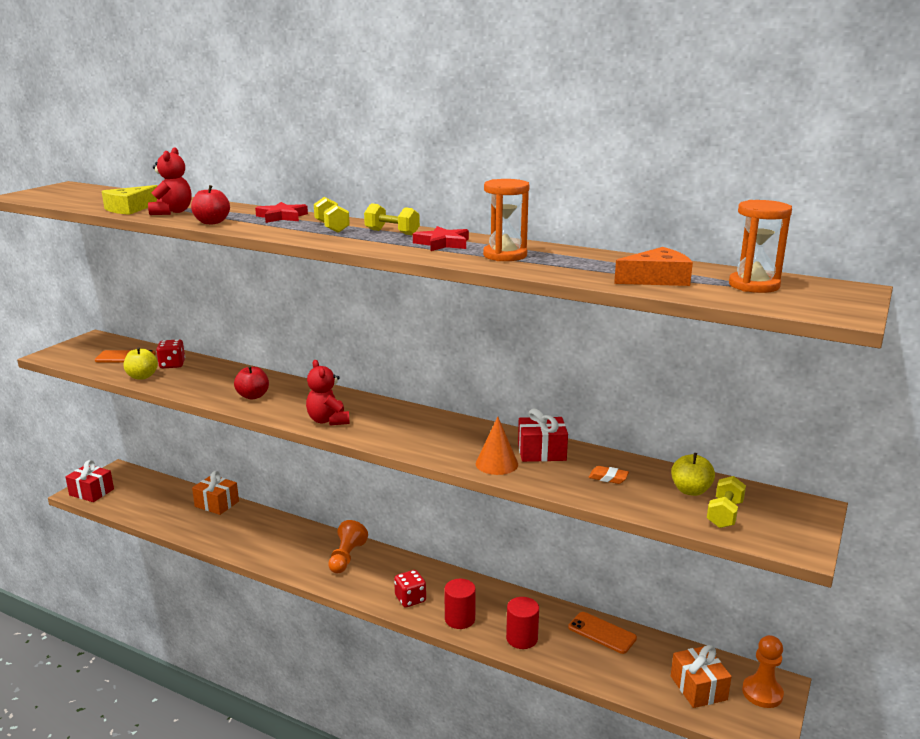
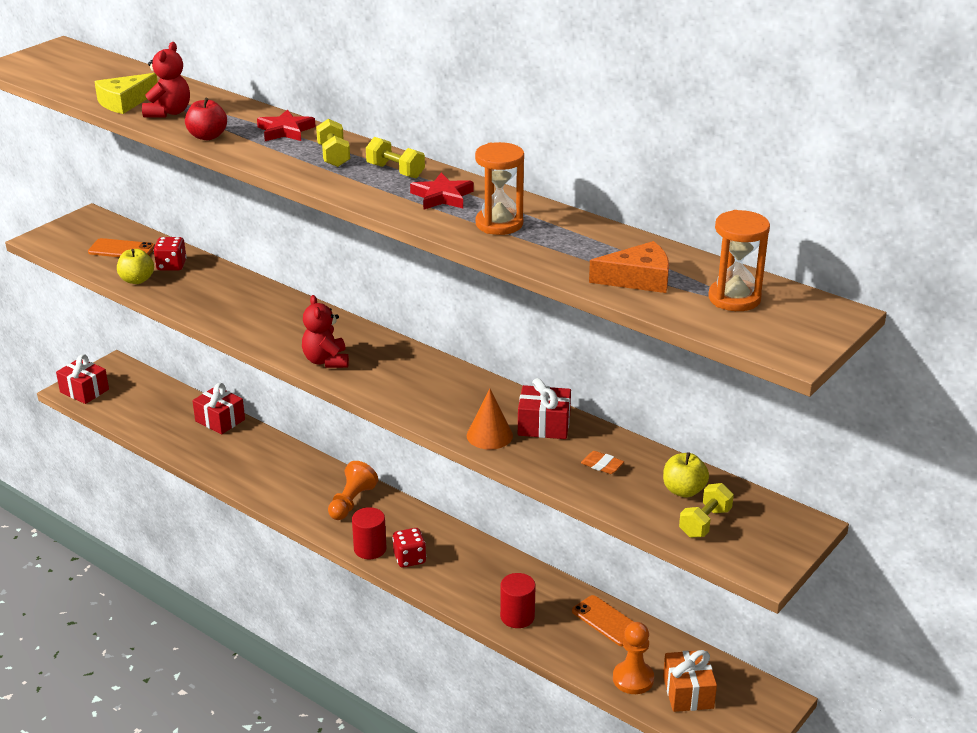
camera: 10 degrees right, 10 degrees up
orange gift [192,471,239,515] -> red gift [192,383,245,434]
red apple [234,366,269,399] -> none
red cylinder [444,579,476,629] -> red cylinder moved to [352,507,386,559]
orange pawn [742,635,784,708] -> orange pawn moved to [613,622,654,694]

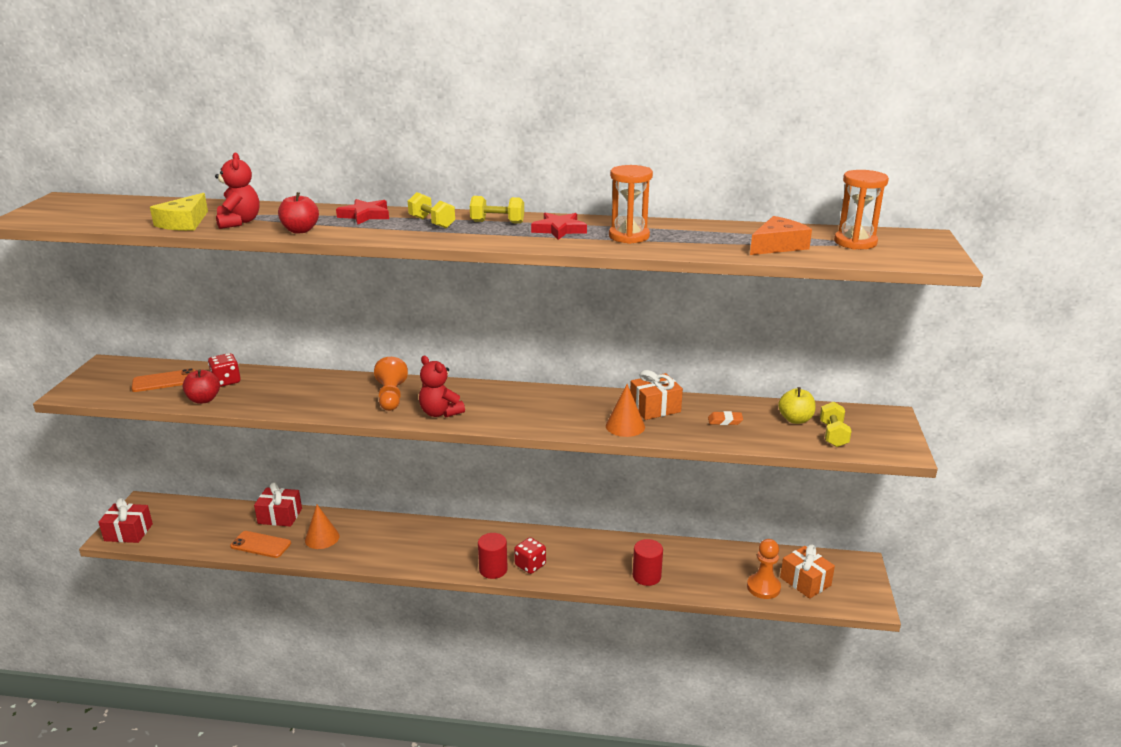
camera: 30 degrees left, 5 degrees down
yellow apple [117,249,154,284] -> red apple [183,369,220,404]
orange pawn [328,461,378,520] -> orange pawn moved to [374,357,408,411]
red gift [518,378,571,439] -> orange gift [630,370,683,420]
orange phone [572,595,634,646] -> orange phone moved to [230,531,291,558]
none -> orange cone [305,505,340,549]

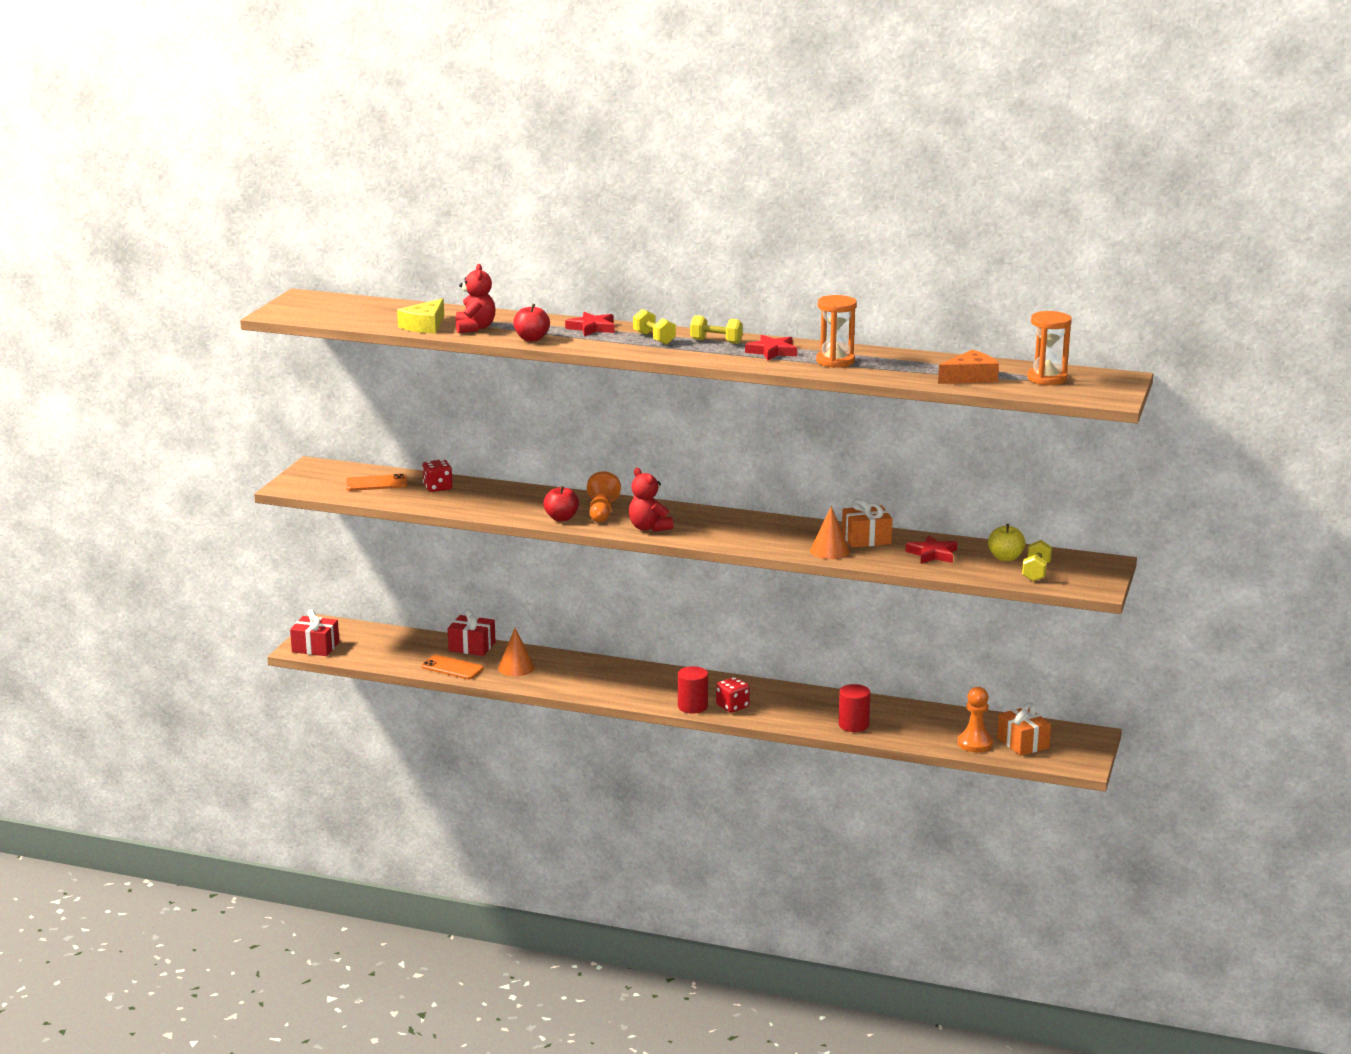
camera: 10 degrees right, 5 degrees down
red apple [183,369,220,404] -> red apple moved to [543,486,579,521]
orange eraser [708,411,743,425] -> red star [905,535,957,564]

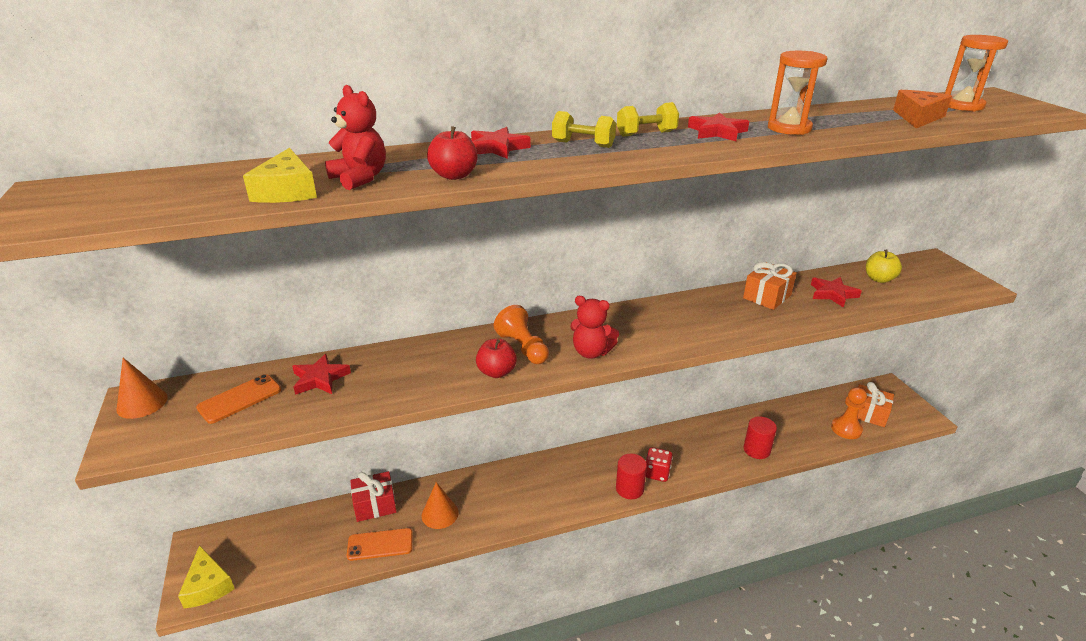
camera: 35 degrees left, 10 degrees up
red gift [290,609,339,656] -> yellow cheese [178,545,235,608]
red dice [422,459,452,492] -> red star [292,354,351,395]
orange cone [810,506,850,559] -> orange cone moved to [116,358,168,419]
yellow dumbbell [1022,540,1052,581] -> none

